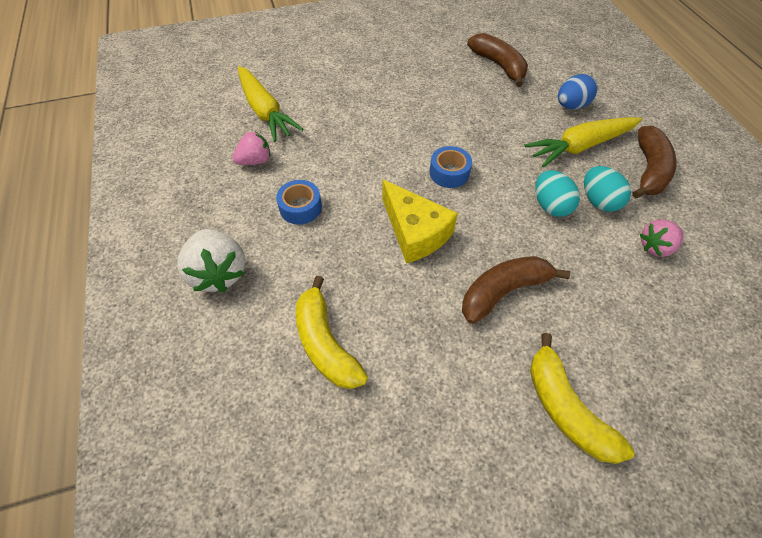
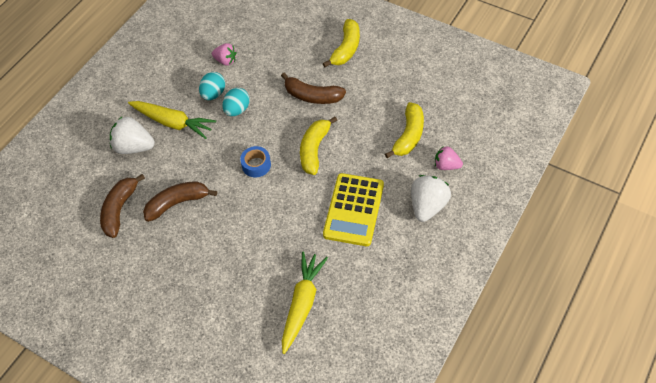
camera: 130 degrees left, 0 degrees up
pink strawberry [232,131,270,165] -> pink strawberry moved to [435,146,463,170]
blue tape [276,180,322,225] -> yellow calculator [323,173,384,246]
yellow cheese [383,180,458,264] -> yellow banana [300,116,337,175]
blue egg [558,74,598,109] -> white strawberry [110,117,155,154]
brown banana [633,126,676,198] -> brown banana moved to [143,181,217,222]

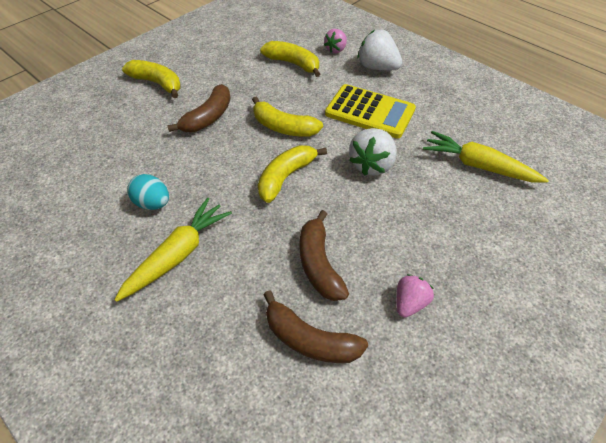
camera: 80 degrees left, 5 degrees down
white strawberry [110,117,155,154] -> white strawberry moved to [349,128,397,176]
pink strawberry [212,43,237,66] -> pink strawberry moved to [396,274,434,318]
turquoise egg [223,88,250,116] -> none
blue tape [240,146,271,178] -> yellow banana [258,145,327,203]

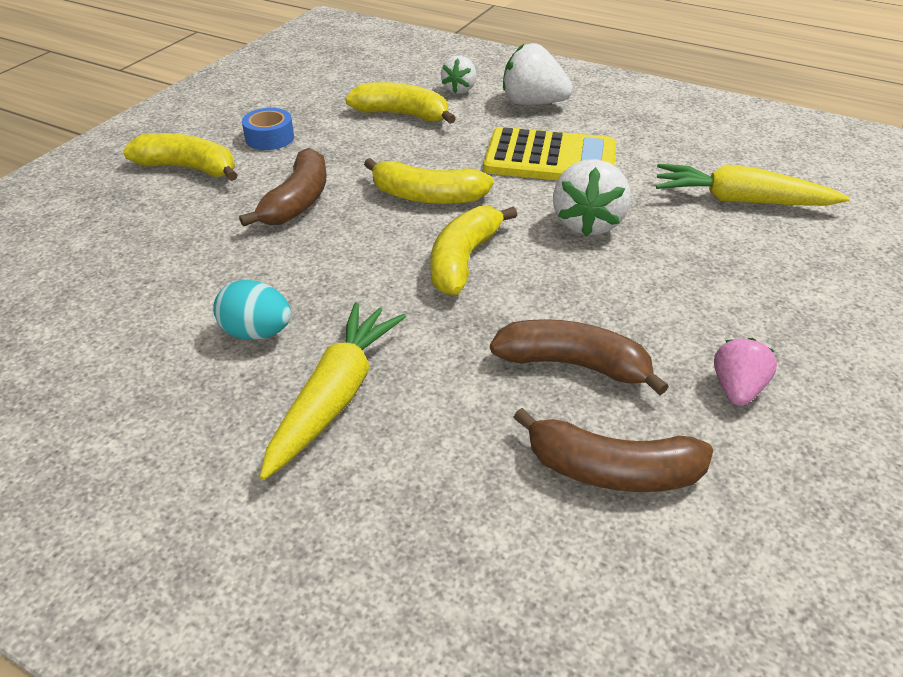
camera: 15 degrees left, 10 degrees down
brown banana [300,210,349,301] -> brown banana turned 135 degrees clockwise [490,319,669,395]
pink strawberry [324,29,347,53] -> white strawberry [441,56,477,94]
none -> blue tape [242,108,294,150]

